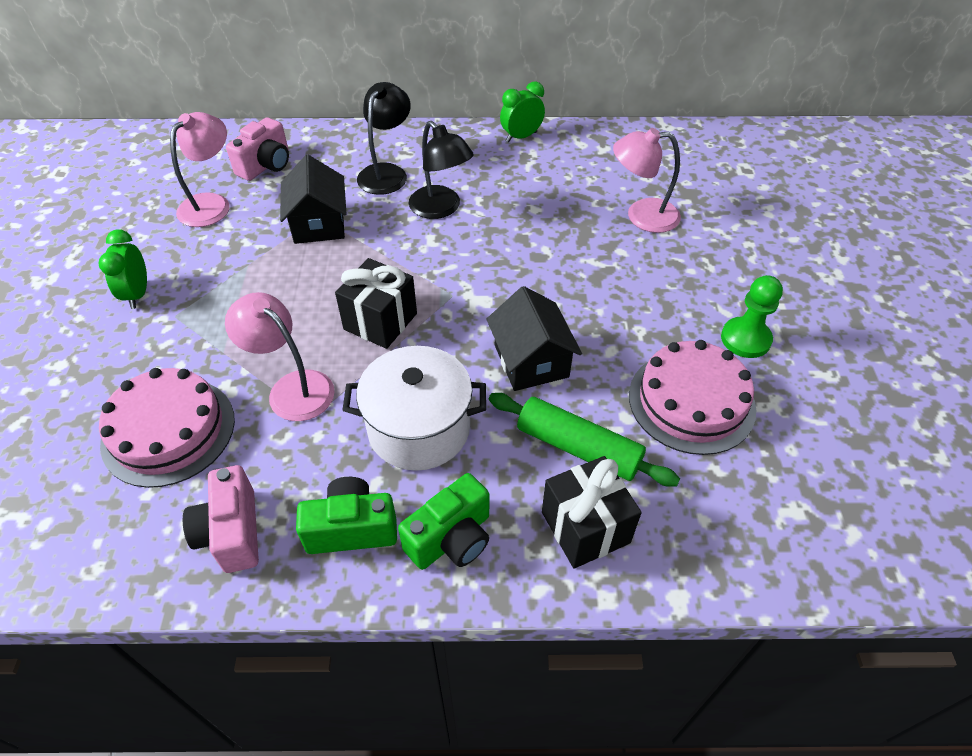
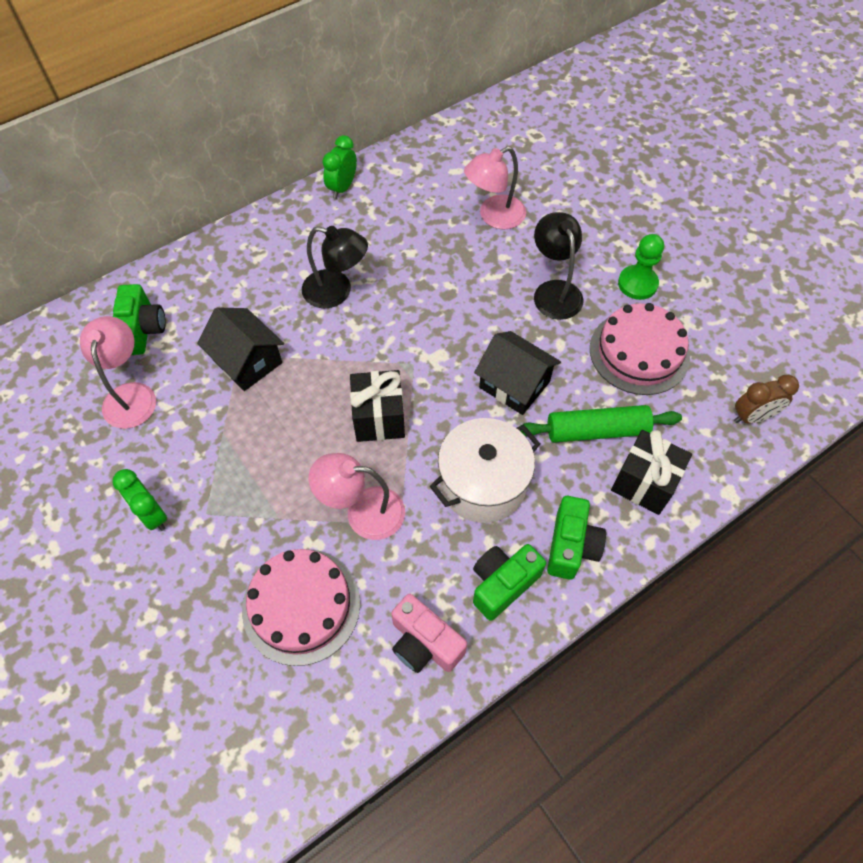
camera: 35 degrees left, 10 degrees up
pink camera [226,117,289,181] -> green camera [113,284,166,355]
black lamp [357,82,411,195] -> black lamp moved to [534,212,584,320]
none -> brown clock [734,375,799,423]

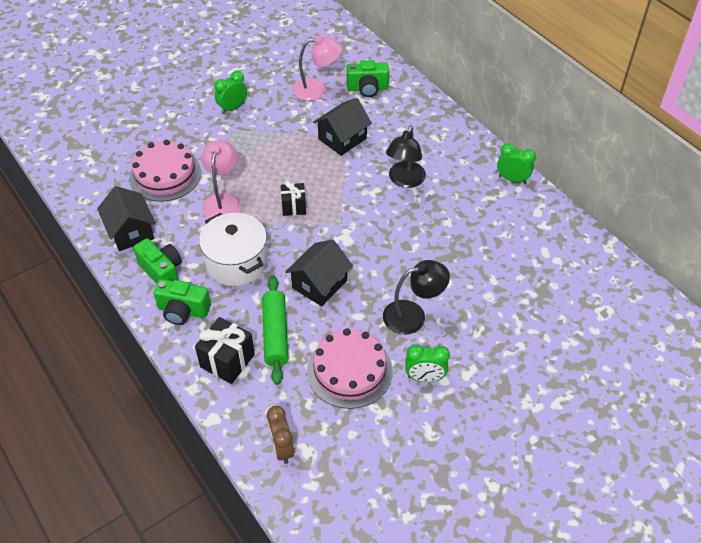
camera: 90 degrees right, 10 degrees down
black gift [350,370,405,442] -> black gift [281,181,306,216], size x0.66
pink camera [391,594,467,673] -> black house [97,186,156,251]
pink lamp [464,146,526,229] -> none
green pawn [618,234,664,300] -> green clock [405,345,450,382]

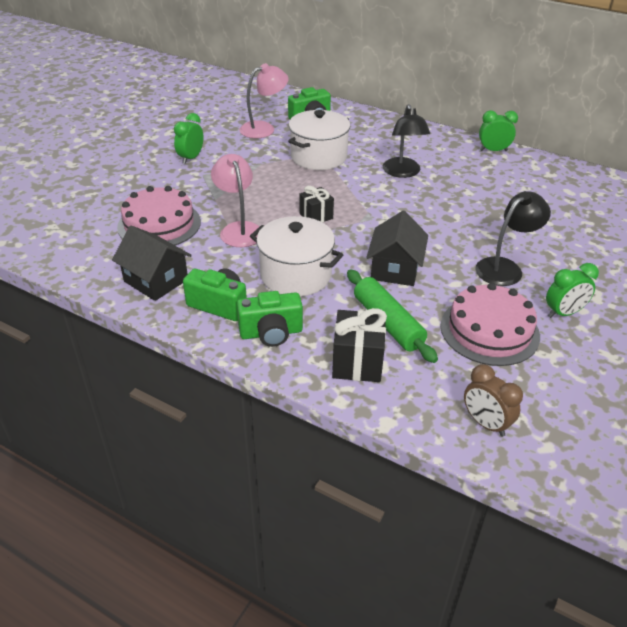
camera: 25 degrees left, 10 degrees down
black house [313,98,372,156] -> white pot [288,110,350,170]

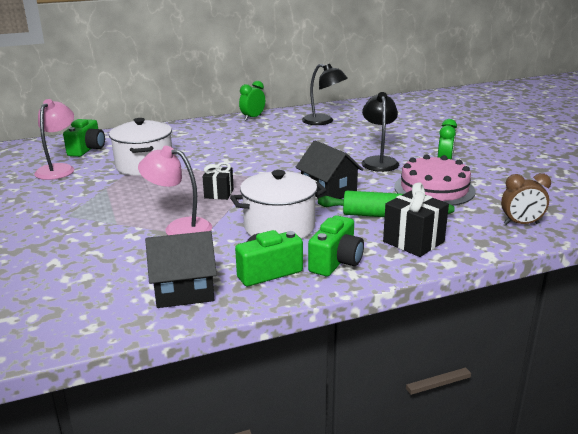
camera: 50 degrees left, 15 degrees down
pink cake [117,186,201,245] -> none
green clock [174,113,204,164] -> none
black lamp [383,104,430,178] -> black lamp moved to [302,64,348,125]

